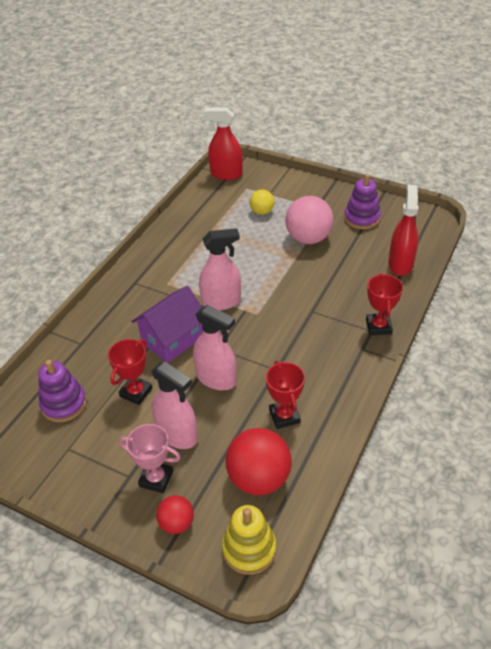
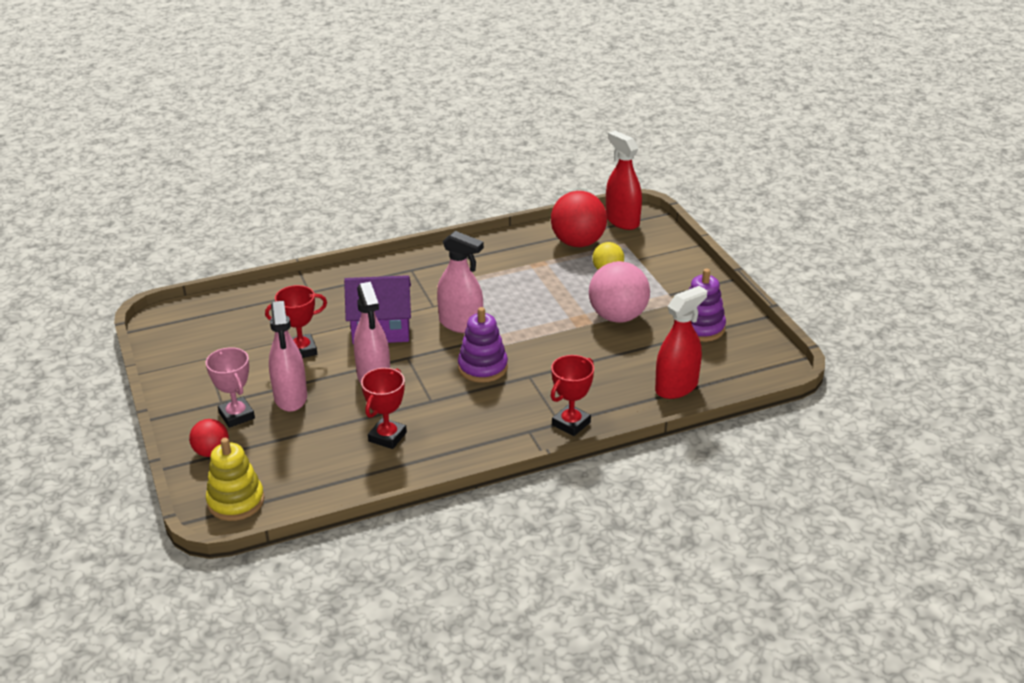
camera: 40 degrees right, 10 degrees down
purple stacking toy [38,360,87,422] -> purple stacking toy moved to [458,307,508,383]
red ball [226,428,292,495] -> red ball moved to [551,191,607,247]

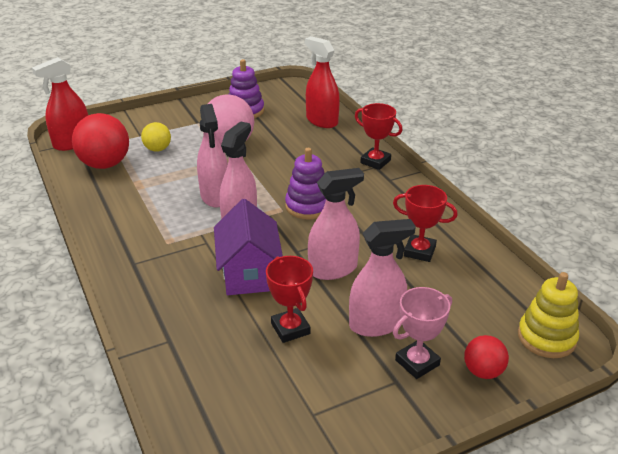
camera: 95 degrees left, 0 degrees up
none -> pink spray bottle [197,104,228,208]

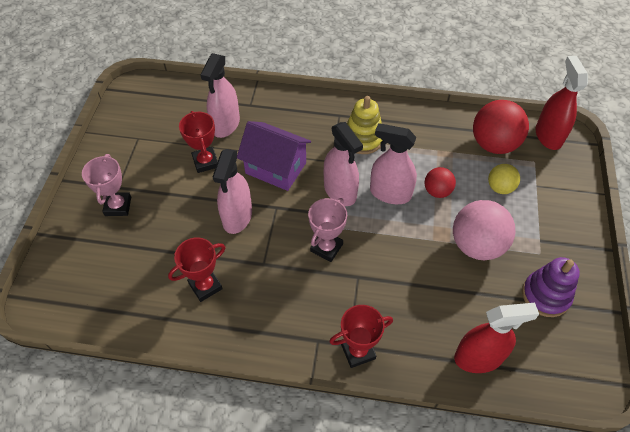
camera: 125 degrees right, 20 degrees up
red trophy [266,256,313,343] -> red trophy turned 60 degrees clockwise [179,111,218,173]
purple stacking toy [285,148,326,219] -> pink trophy [308,198,347,262]
pink spray bottle [349,219,416,337] -> pink spray bottle moved to [200,53,240,138]
red ball [464,335,509,379] -> red ball moved to [425,167,456,198]
yellow stacking toy [518,272,579,358] -> yellow stacking toy moved to [347,96,382,154]

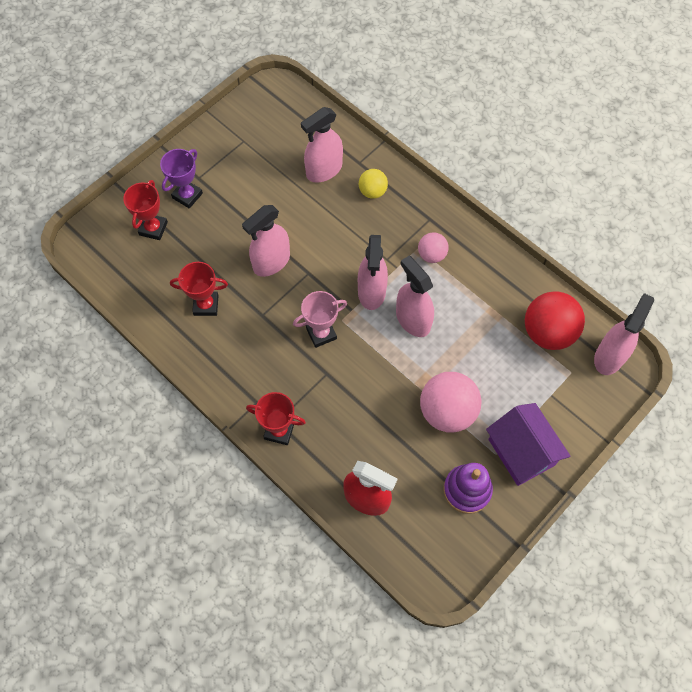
camera: 35 degrees right, 10 degrees up
pink trophy [82,154,131,216] -> purple trophy [160,149,203,209]
red trophy [179,111,218,173] -> red trophy moved to [123,180,168,240]
purple house [237,121,311,191] -> purple house moved to [486,403,570,486]
yellow stacking toy [347,96,382,154] -> pink ball [418,232,449,263]
red ball [425,167,456,198] -> none
yellow ball [488,164,520,194] -> yellow ball moved to [359,169,388,199]
red spray bottle [536,56,588,150] -> pink spray bottle [594,293,654,375]

